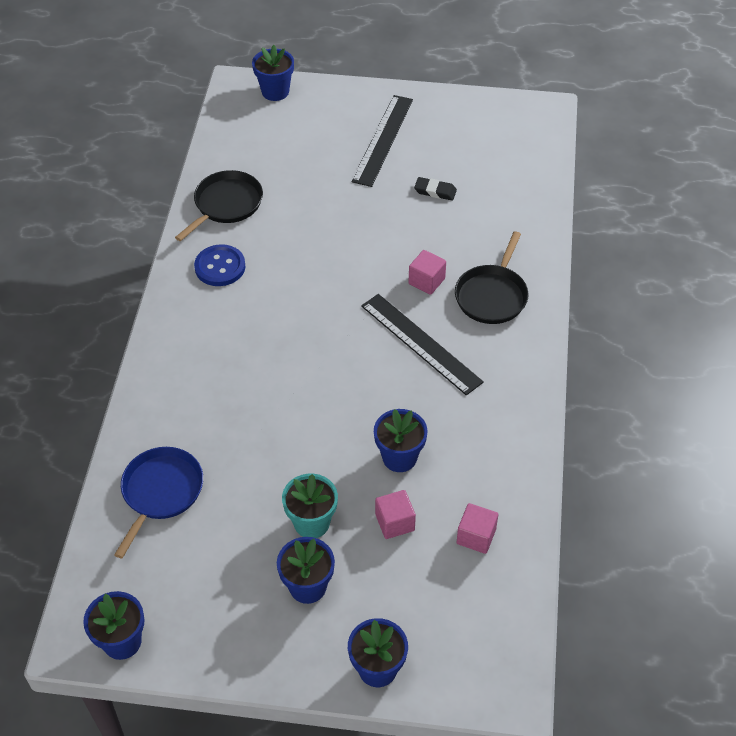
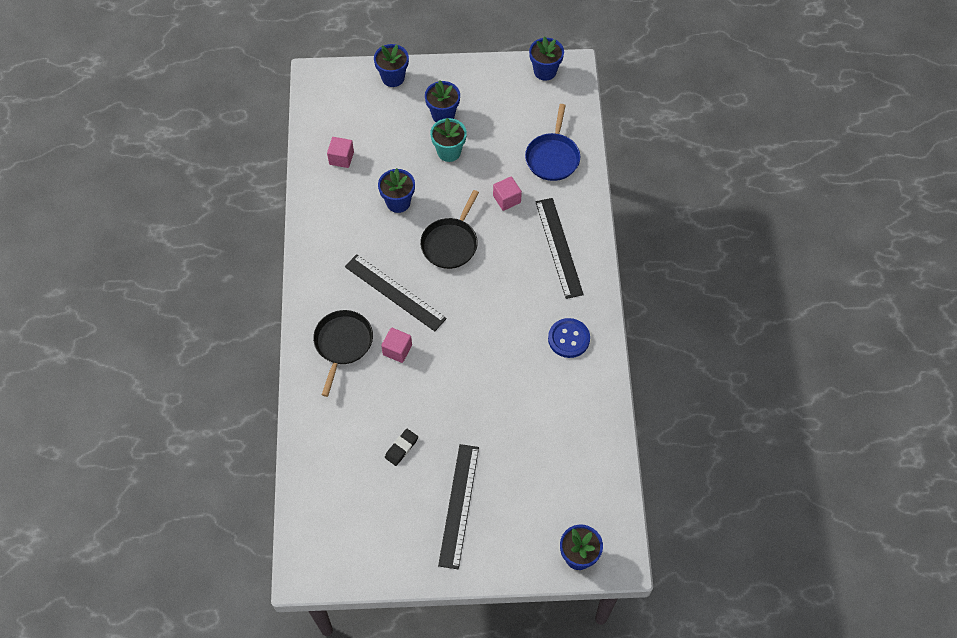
camera: 170 degrees right, 10 degrees up
black pan [175,170,263,241] -> black pan moved to [420,190,479,269]
pink cube [375,490,416,539] -> pink cube moved to [493,177,522,211]
black eraser [414,177,457,201] -> black eraser turned 60 degrees counterclockwise [385,429,418,466]
none -> black ruler [535,198,584,299]

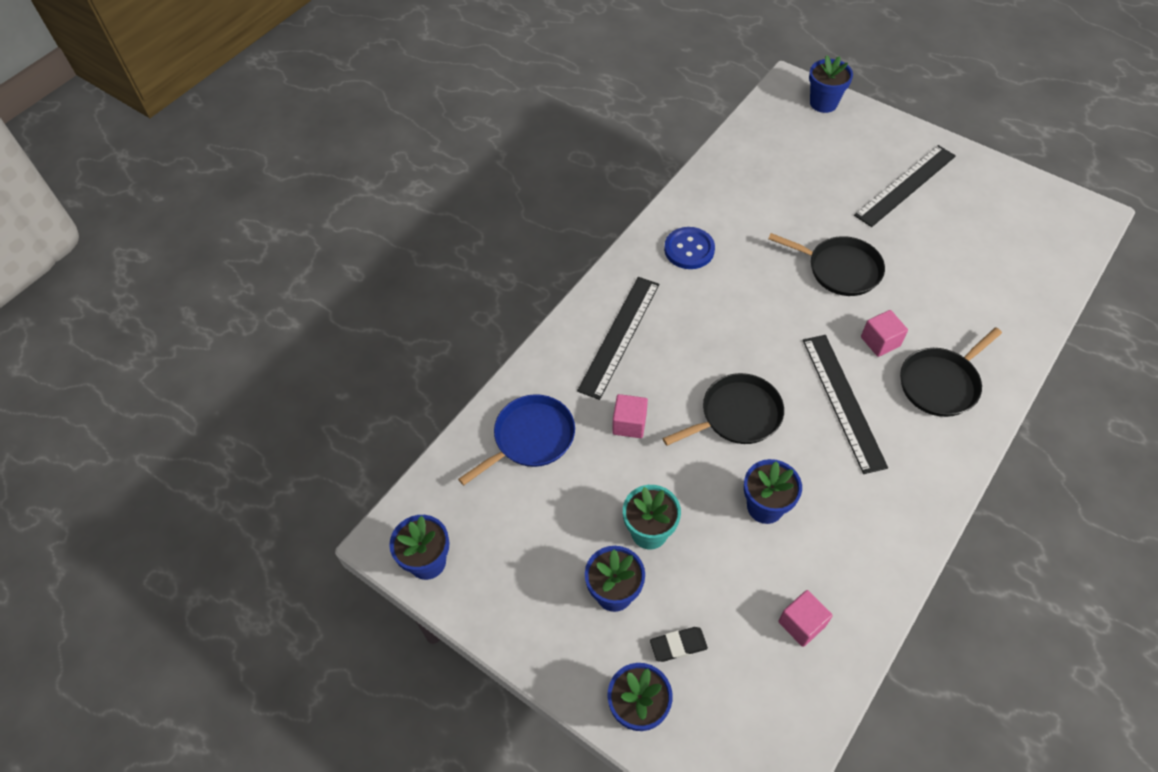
camera: 140 degrees left, 5 degrees down
black eraser [385,429,418,466] -> black eraser moved to [650,627,708,662]
none -> black pan [768,233,885,296]

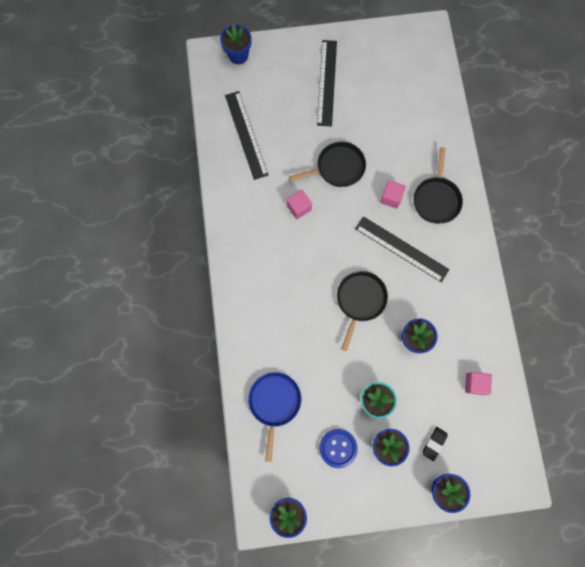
camera: 45 degrees left, 20 degrees up
black ruler [577,277,659,400] -> black ruler moved to [225,91,268,180]
pink cube [612,394,648,438] -> pink cube moved to [287,190,312,219]
blue button [664,227,715,269] -> blue button moved to [320,429,358,468]

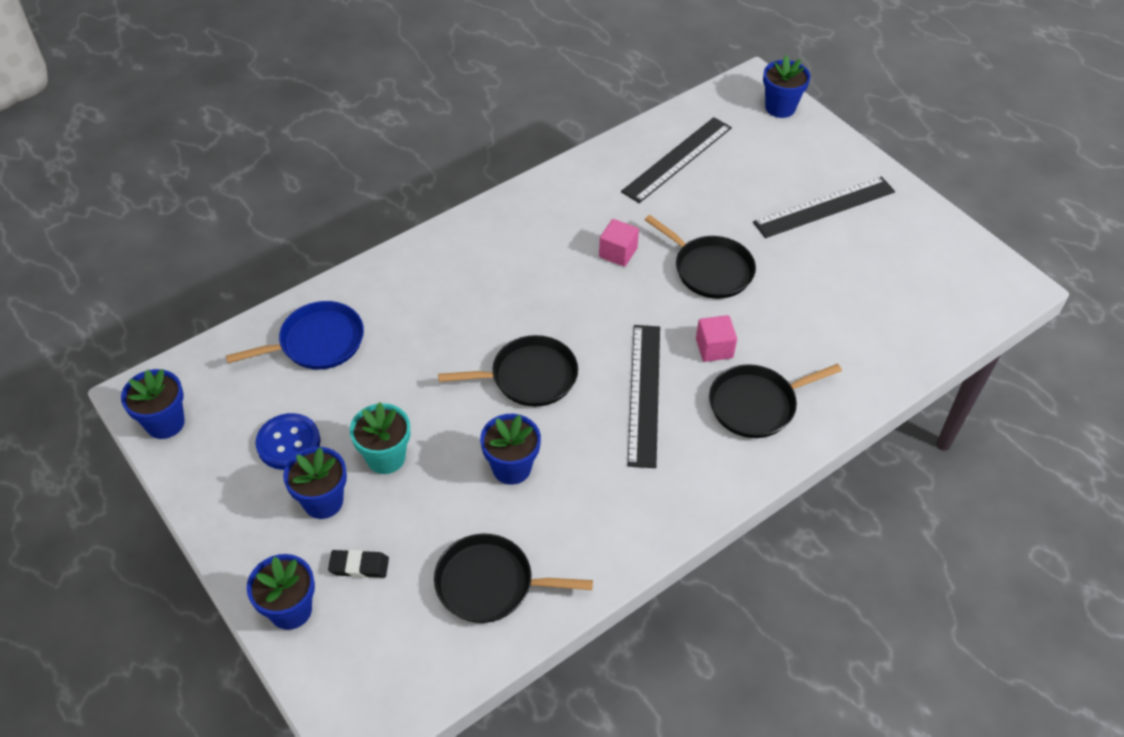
camera: 60 degrees right, 25 degrees down
pink cube [465,372,492,395] -> black pan [434,534,593,623]

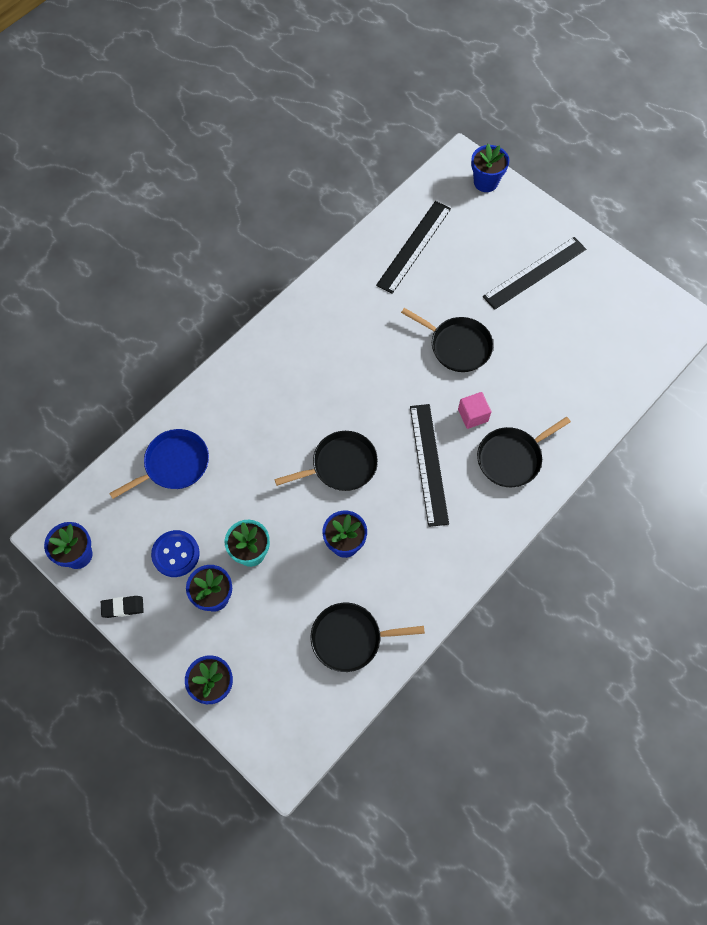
camera: 10 degrees left, 15 degrees up
black eraser [328,550,389,578] -> black eraser moved to [101,596,144,618]
pink cube [599,219,639,267] -> none

